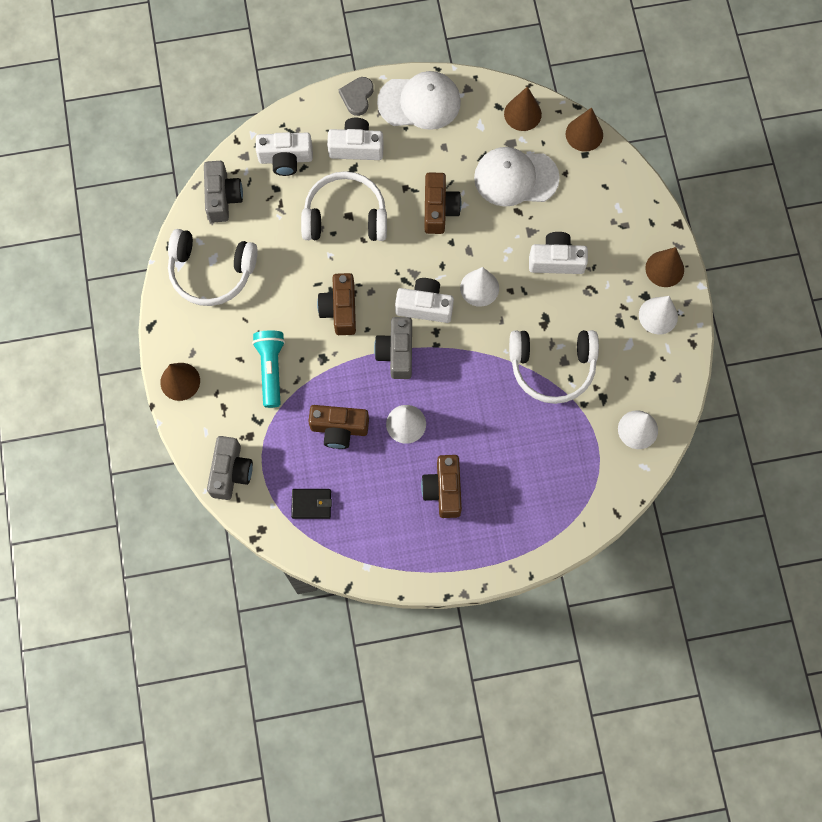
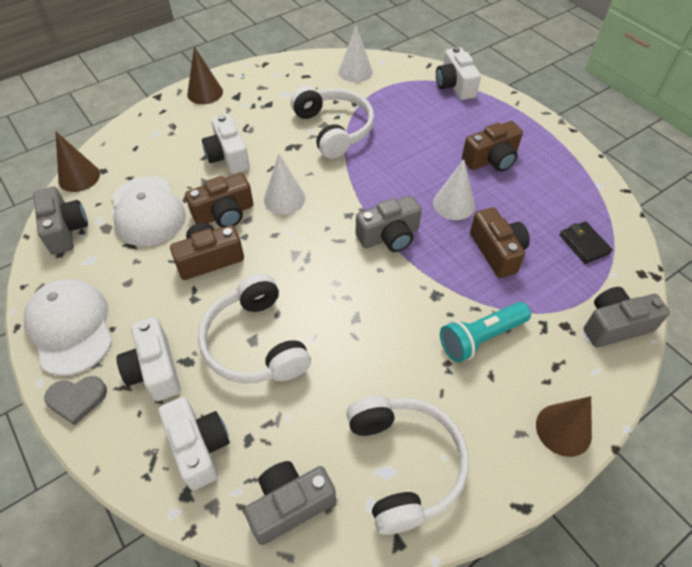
camera: 115 degrees left, 20 degrees down
brown camera [317,273,356,335] -> brown camera moved to [185,173,253,228]
white camera [395,278,454,323] -> white camera moved to [436,46,481,100]
brown cone [504,86,542,131] -> grey camera [33,187,88,255]
white cone [639,296,678,335] -> none

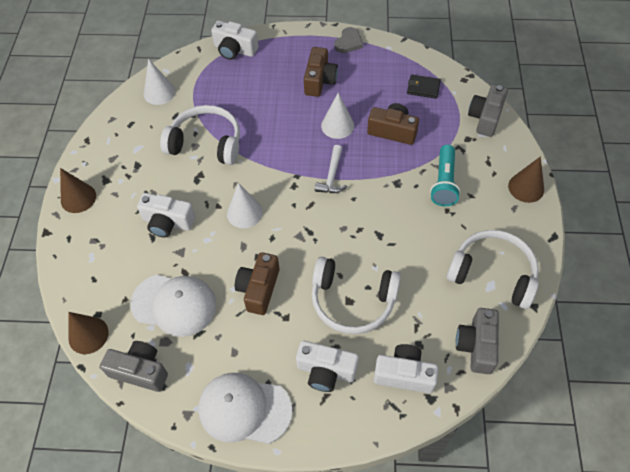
camera: 50 degrees left, 5 degrees up
grey heart [44,376,107,426] -> grey heart moved to [335,27,363,53]
brown camera [185,173,253,228] -> none
grey camera [356,195,422,252] -> white hammer [315,145,347,193]

